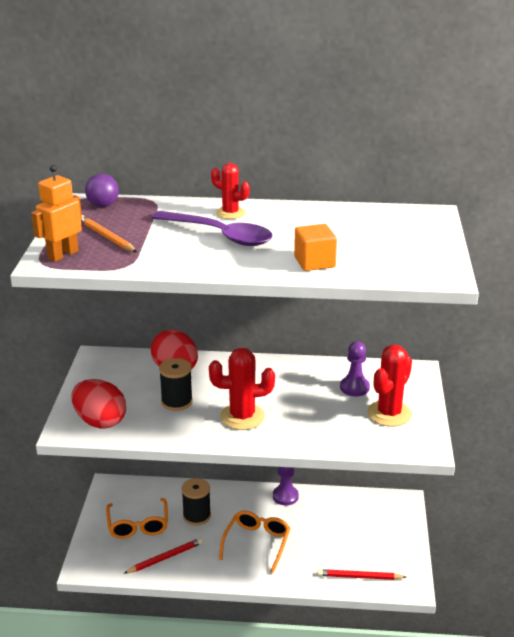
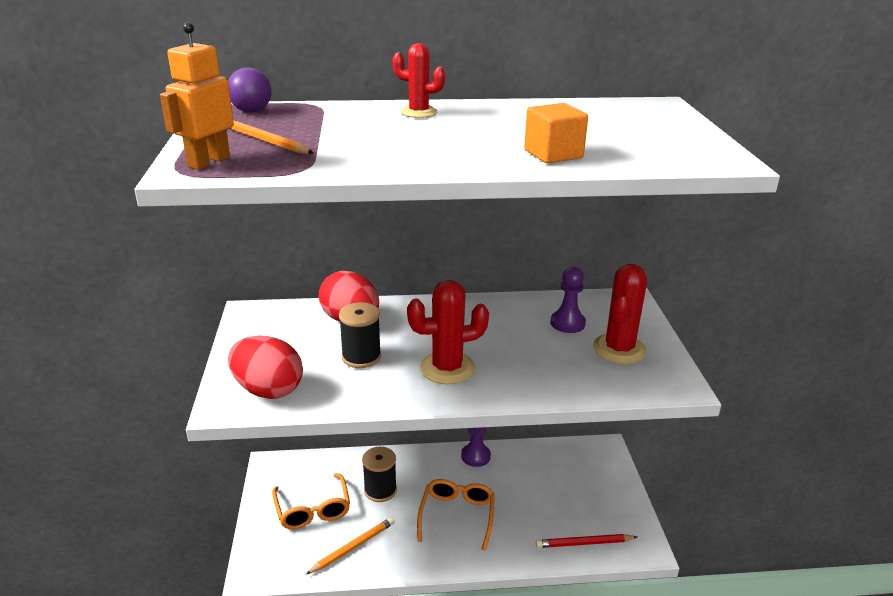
camera: 10 degrees left, 0 degrees up
red pencil [123,538,203,574] -> orange pencil [305,517,395,575]
purple spoon [152,211,273,246] -> none

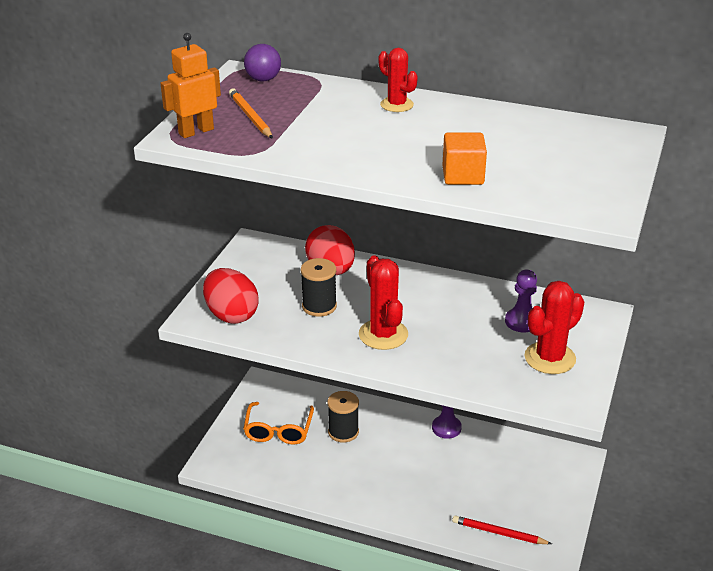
camera: 25 degrees right, 5 degrees up
orange pencil [305,517,395,575] -> none
red cactus [407,280,489,384] -> red cactus turned 60 degrees clockwise [359,255,408,350]
orange glasses [417,479,495,551] -> none

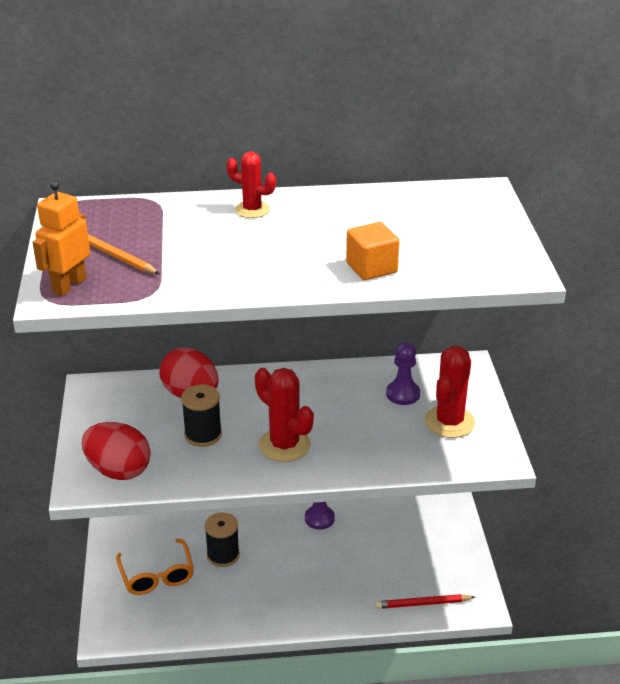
camera: 25 degrees left, 0 degrees up
purple ball [244,44,281,81] -> none

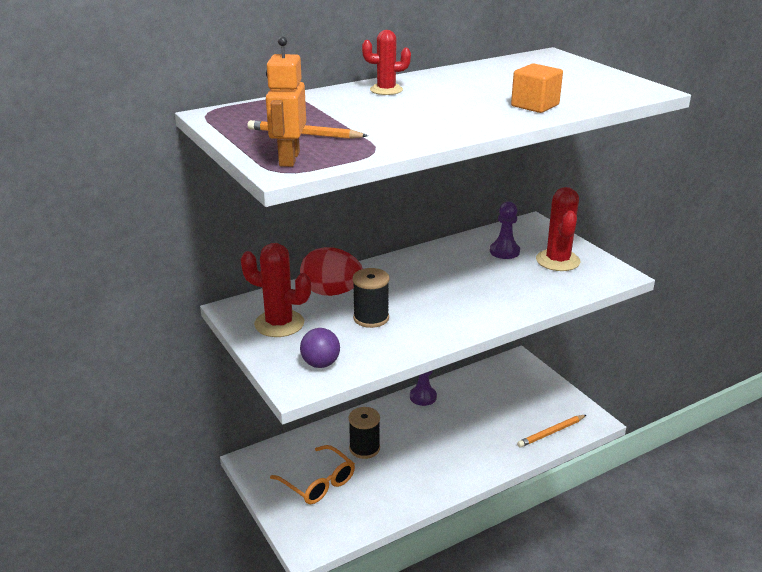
camera: 25 degrees left, 5 degrees down
red egg [82,422,151,480] -> purple ball [300,328,340,368]
red cactus [255,368,314,462] -> red cactus moved to [241,243,311,337]
red pencil [375,594,475,609] -> orange pencil [517,415,586,448]

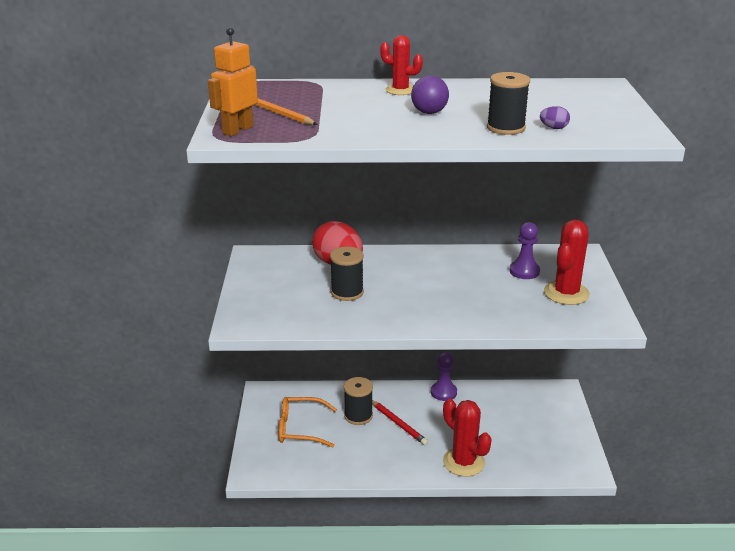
camera: 30 degrees right, 0 degrees up
red cactus [241,243,311,337] -> red cactus moved to [443,398,492,477]
orange glasses [270,445,355,504] -> orange glasses turned 105 degrees clockwise [279,397,337,448]
purple ball [300,328,340,368] -> purple ball moved to [411,75,449,114]
orange cube [511,63,563,113] -> black spool [487,72,530,135]
orange pencil [517,415,586,448] -> none
none -> red pencil [372,400,428,445]
none -> purple egg [540,106,570,129]

